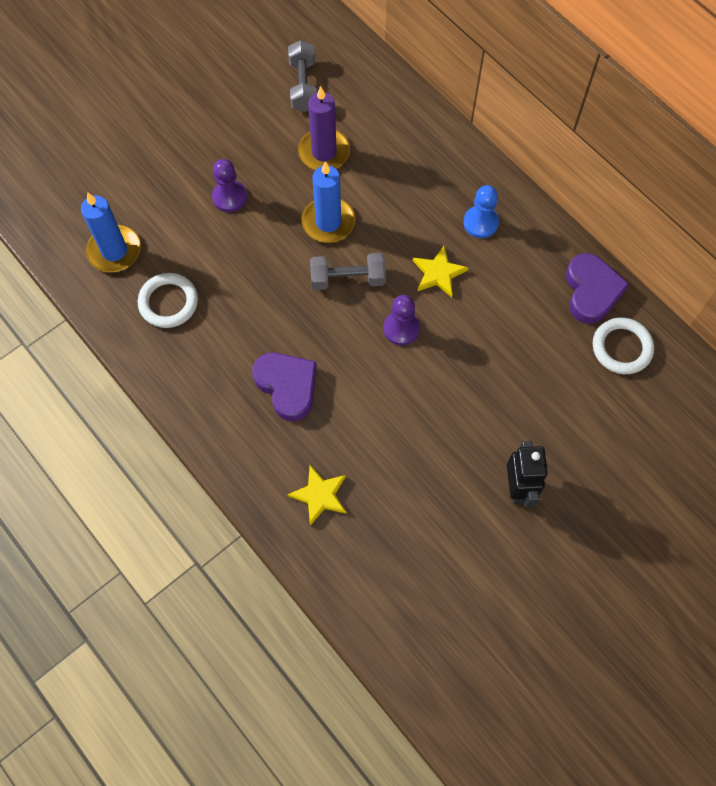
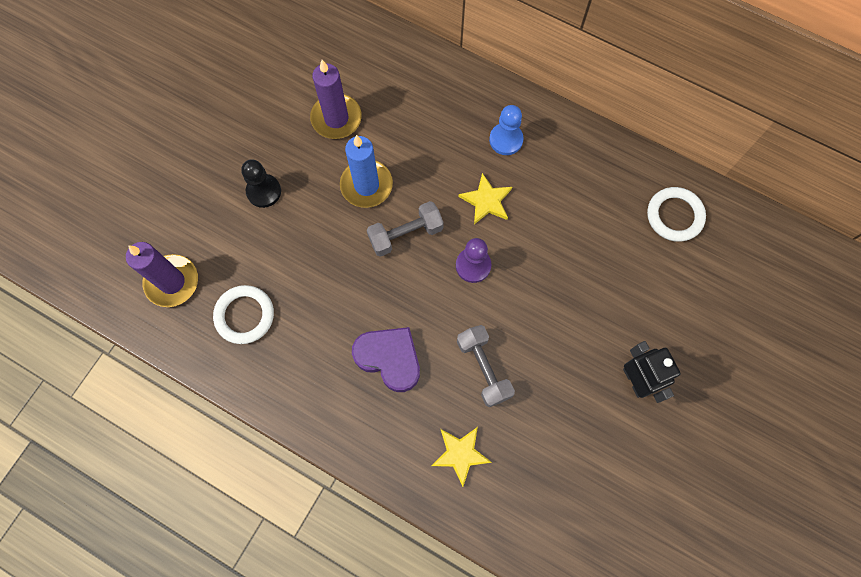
camera: 20 degrees left, 5 degrees up
blue candle [81,193,141,272] -> purple candle [126,242,198,307]
purple pawn [212,159,247,212] -> black pawn [241,159,281,208]
grey dumbbell [288,40,317,112] -> grey dumbbell moved to [457,325,515,407]
purple heart [566,253,629,324] -> none

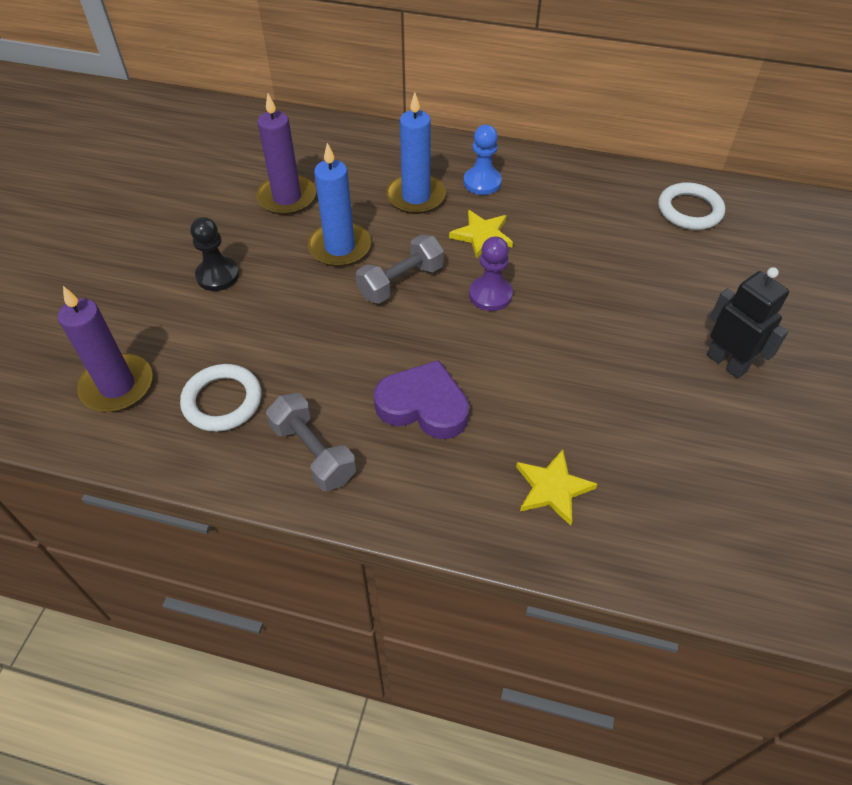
camera: 15 degrees left, 20 degrees down
grey dumbbell [457,325,515,407] -> grey dumbbell moved to [266,393,356,491]
none -> blue candle [386,92,446,214]

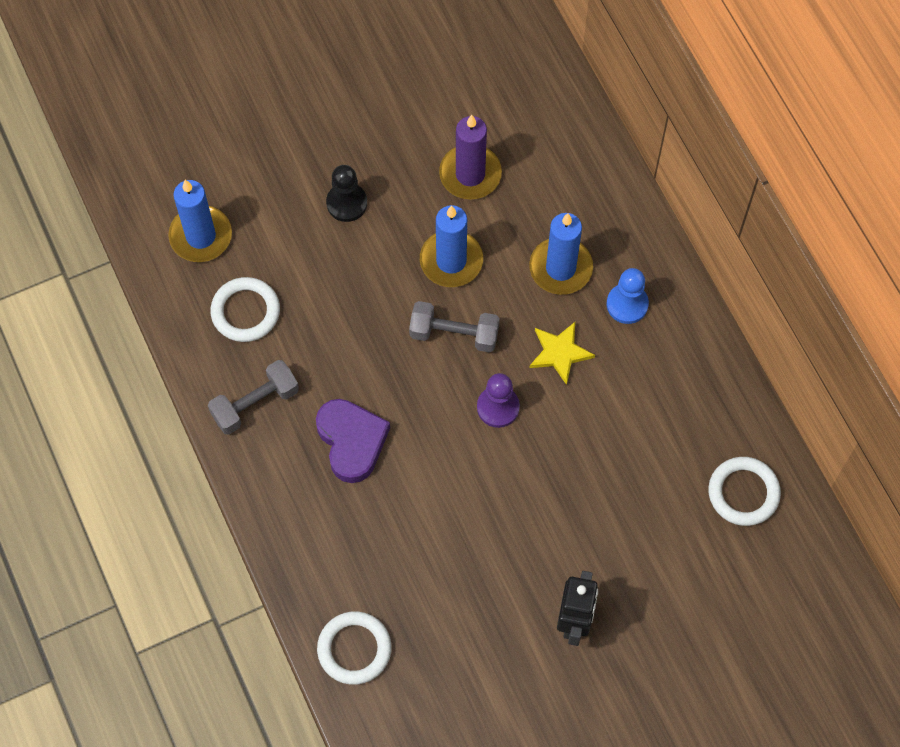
camera: 50 degrees right, 15 degrees up
purple candle [58,286,153,412] -> blue candle [168,180,232,262]
grey dumbbell [266,393,356,491] -> grey dumbbell turned 45 degrees clockwise [208,360,299,435]
yellow star [516,449,597,526] -> none
none -> white ring [317,612,391,685]

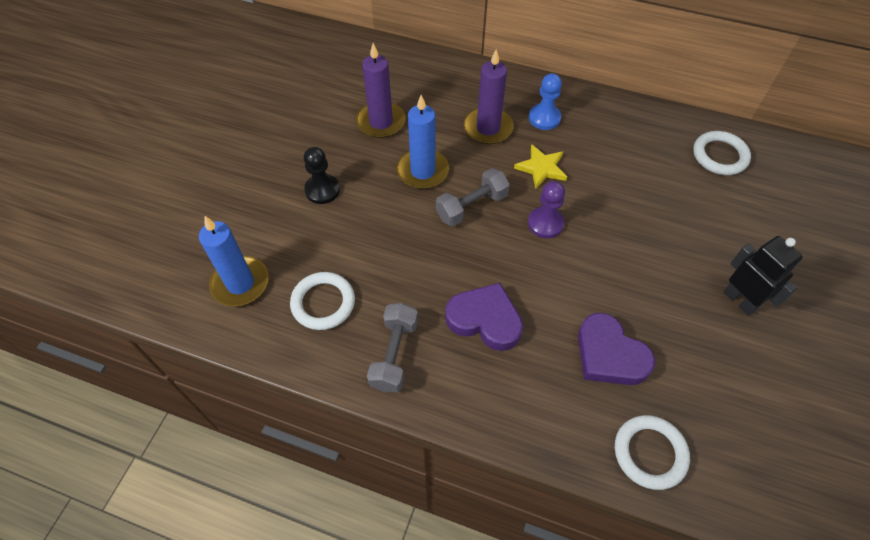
camera: 45 degrees left, 10 degrees down
blue candle [529,213,593,295] -> purple candle [464,49,513,144]
none -> purple heart [578,313,655,385]

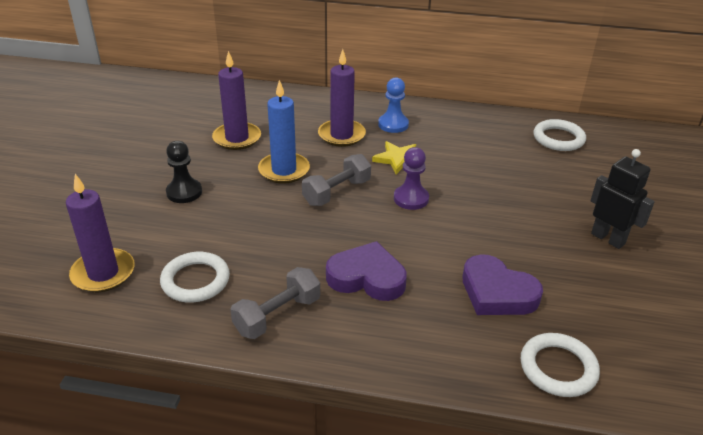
camera: 10 degrees left, 20 degrees down
blue candle [199,216,269,306] -> purple candle [66,174,135,292]
grey dumbbell [367,303,418,392] -> grey dumbbell turned 45 degrees clockwise [230,267,320,339]

